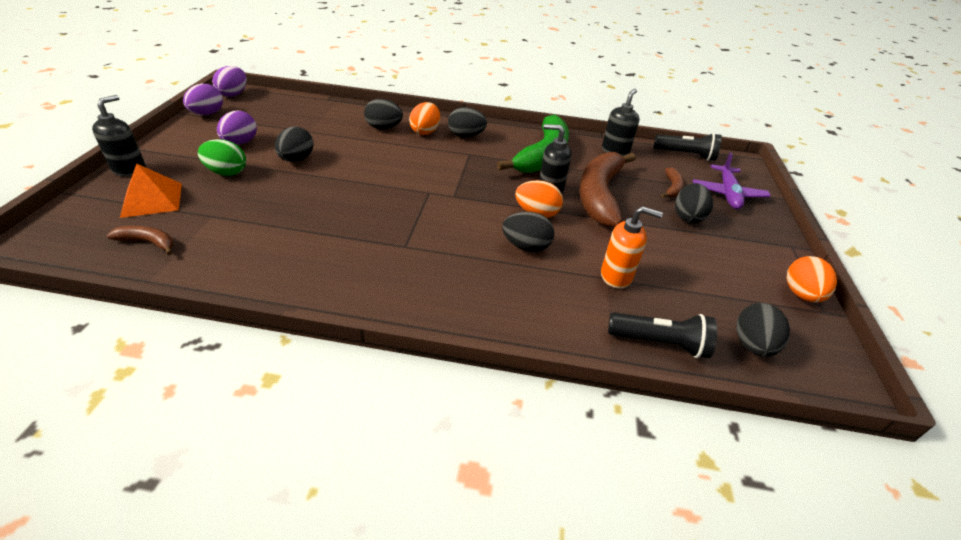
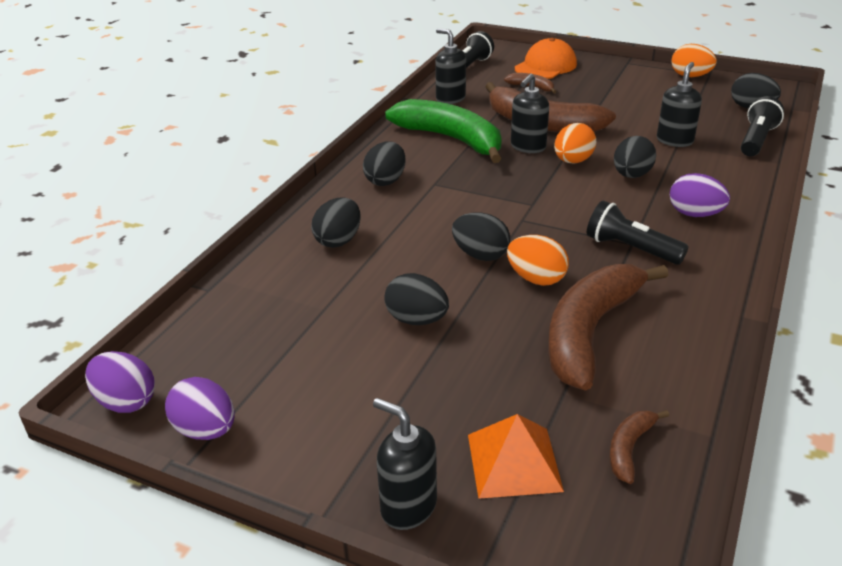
camera: 70 degrees left, 5 degrees down
green egg [198,139,246,176] -> none
purple egg [217,111,257,145] -> purple egg moved to [670,173,730,217]
orange egg [409,102,440,135] -> orange egg moved to [507,235,569,286]
orange soap dispenser [601,206,663,289] -> black soap dispenser [657,62,702,147]
black egg [675,183,713,223] -> black egg moved to [452,213,510,261]
purple plane [693,152,771,209] -> orange cap [515,38,577,79]
none -> brown banana [548,264,668,391]
none -> black flashlight [587,200,689,265]

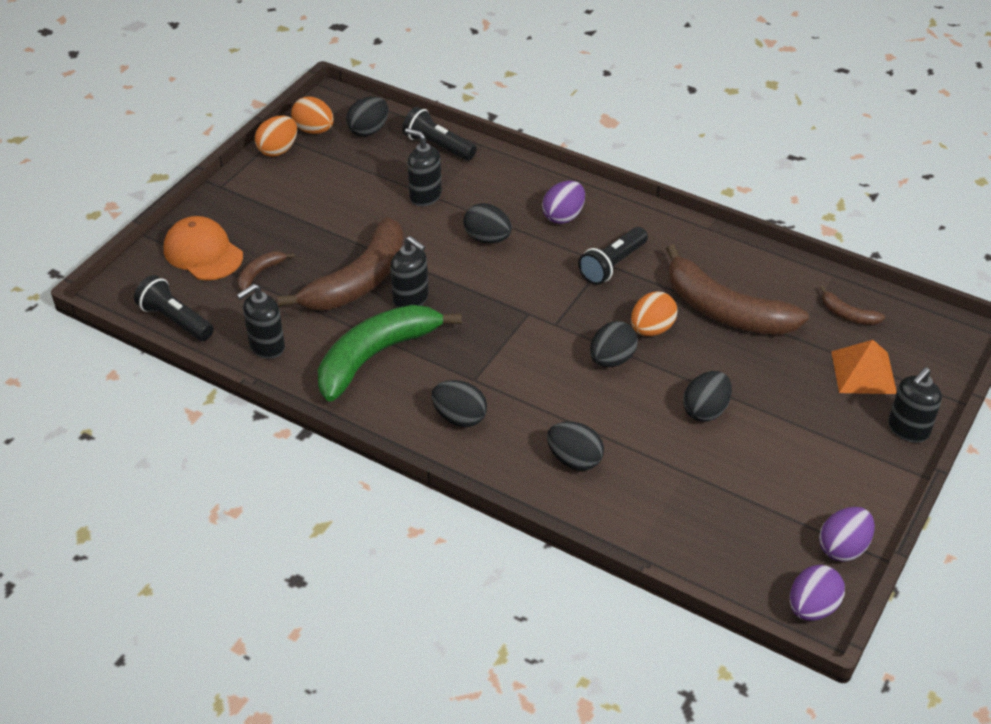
camera: 85 degrees left, 10 degrees up
orange egg [554,123,597,164] -> orange egg moved to [291,96,334,134]

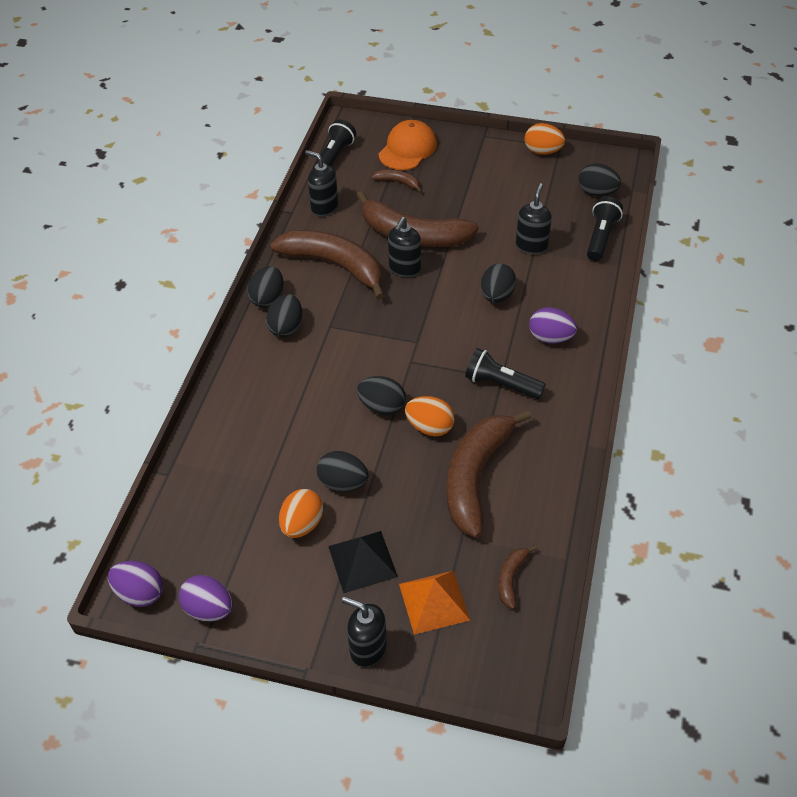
camera: 75 degrees right, 5 degrees up
orange egg [291,96,334,134] -> orange egg moved to [279,489,323,538]
green banana [318,305,462,402] -> brown banana [270,230,385,300]
black egg [547,422,604,471] -> black egg moved to [247,266,284,308]
none -> black pyramid [328,531,398,593]

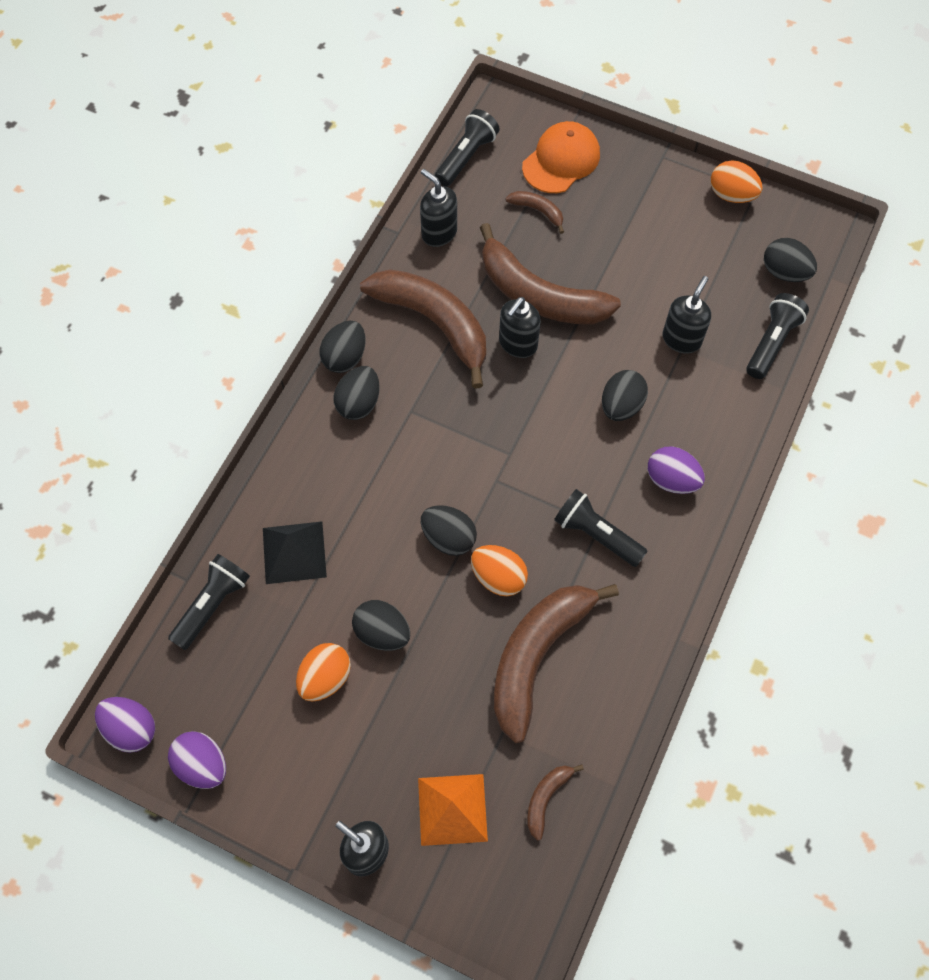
camera: 10 degrees right, 15 degrees up
black pyramid [328,531,398,593] -> black pyramid moved to [263,521,327,584]
none -> black flashlight [168,554,250,650]

